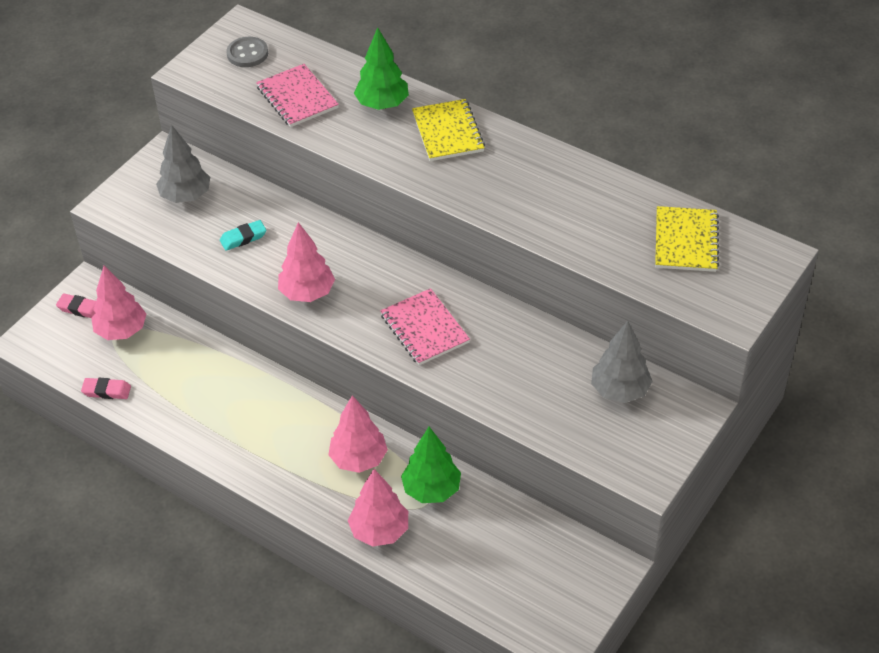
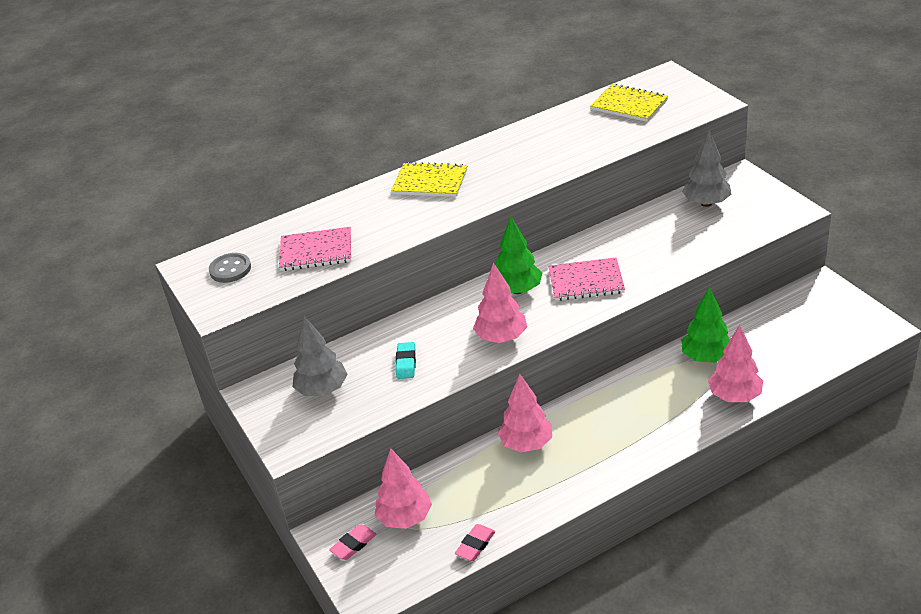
camera: 60 degrees left, 10 degrees down
pink tree [328,395,388,473] -> pink tree moved to [498,374,552,452]
green tree [354,27,409,110] -> green tree moved to [495,217,542,294]

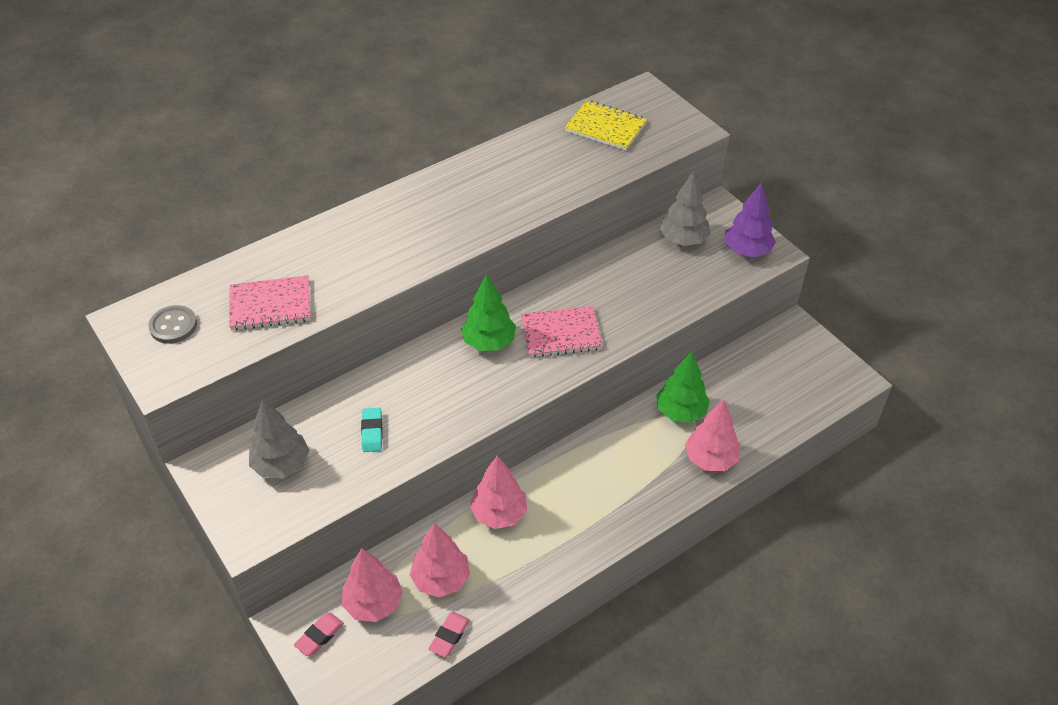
camera: 10 degrees left, 10 degrees up
yellow notebook [391,162,467,197] -> none
pink tree [473,262,527,343] -> pink tree moved to [410,523,470,597]
none -> purple tree [725,182,776,257]

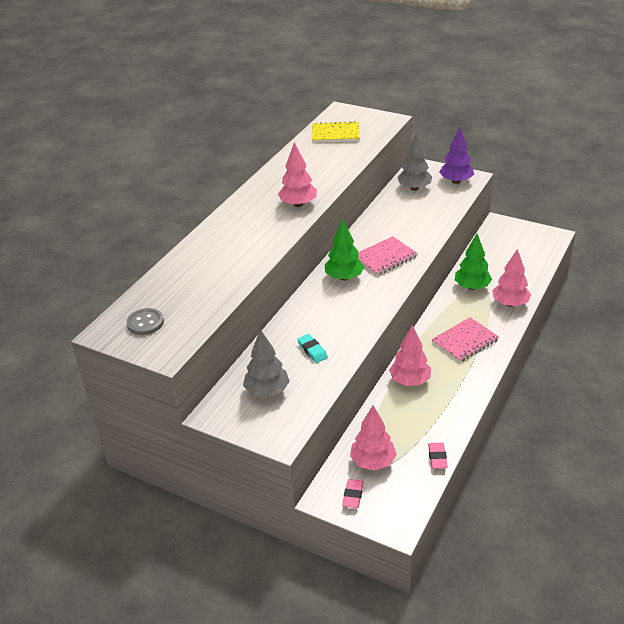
camera: 25 degrees left, 10 degrees down
pink notebook [229,275,311,330] -> pink notebook moved to [432,317,499,362]
pink tree [410,523,470,597] -> pink tree moved to [278,142,317,207]

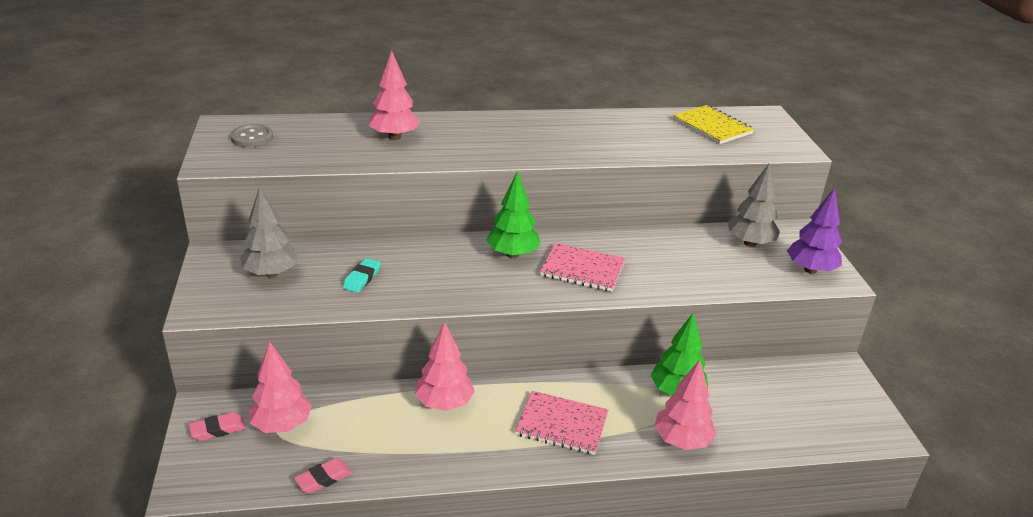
camera: 50 degrees right, 5 degrees down
pink tree [278,142,317,207] -> pink tree moved to [369,50,421,140]

